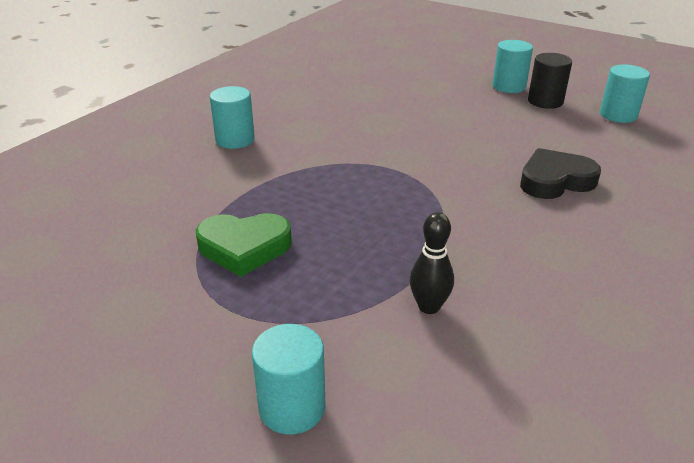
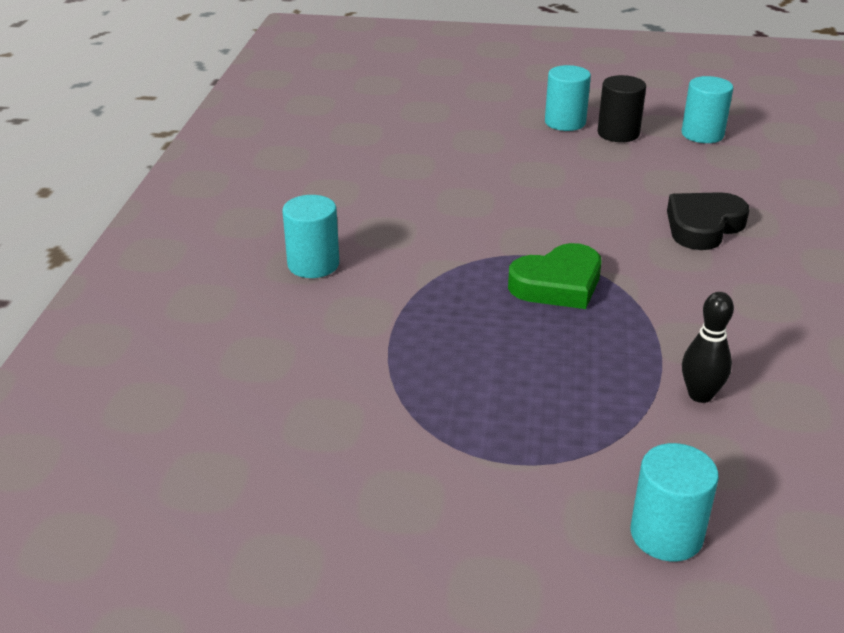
camera: 25 degrees left, 0 degrees up
green heart [196,213,292,277] -> green heart moved to [508,243,601,309]

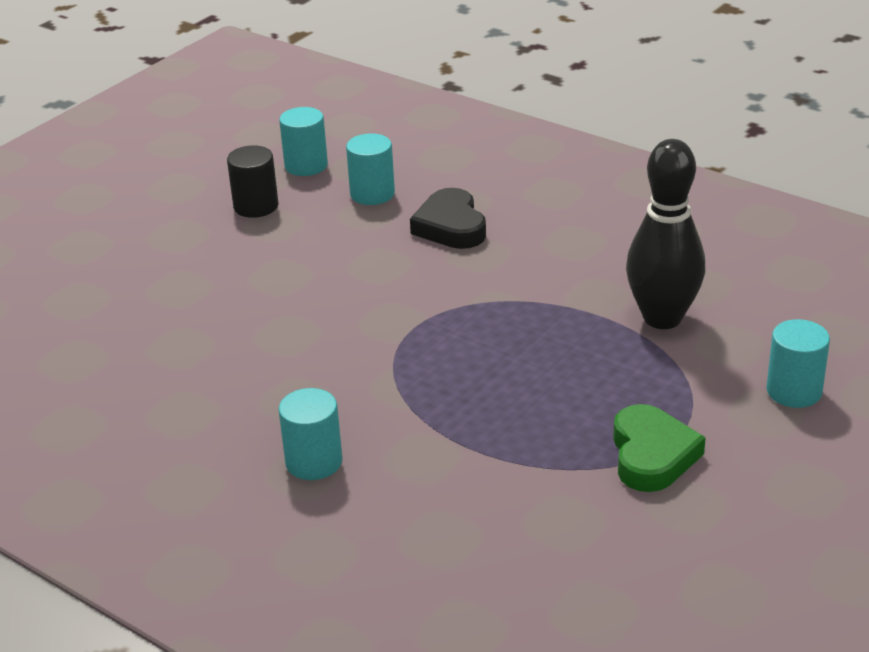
camera: 60 degrees left, 0 degrees up
green heart [508,243,601,309] -> green heart moved to [613,404,706,492]
turquoise cylinder [545,65,591,131] -> turquoise cylinder moved to [346,134,395,205]
black bowling pin [682,292,734,403] -> black bowling pin [626,139,705,329], size x1.96

